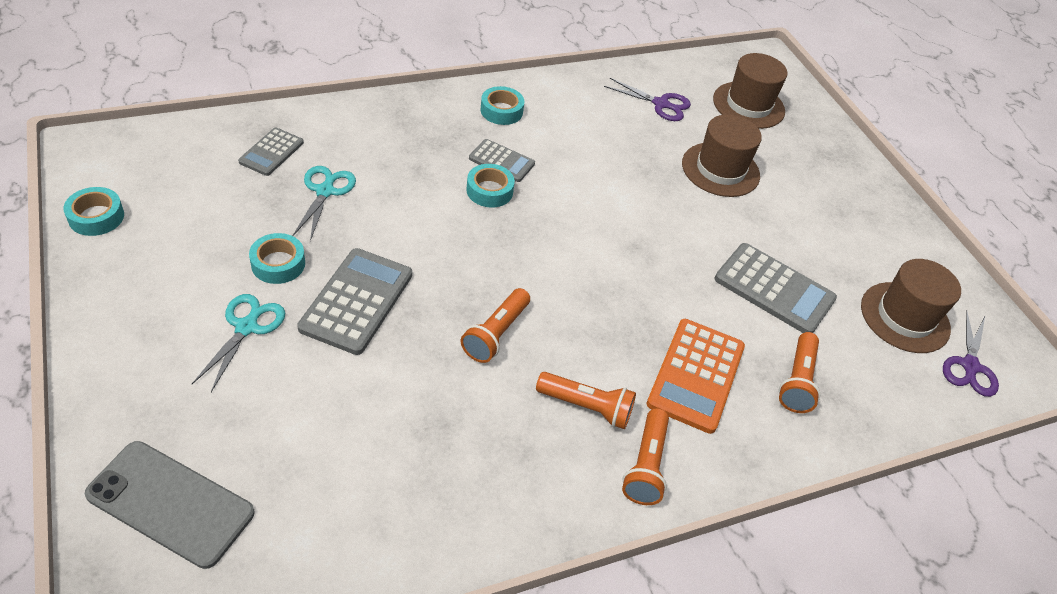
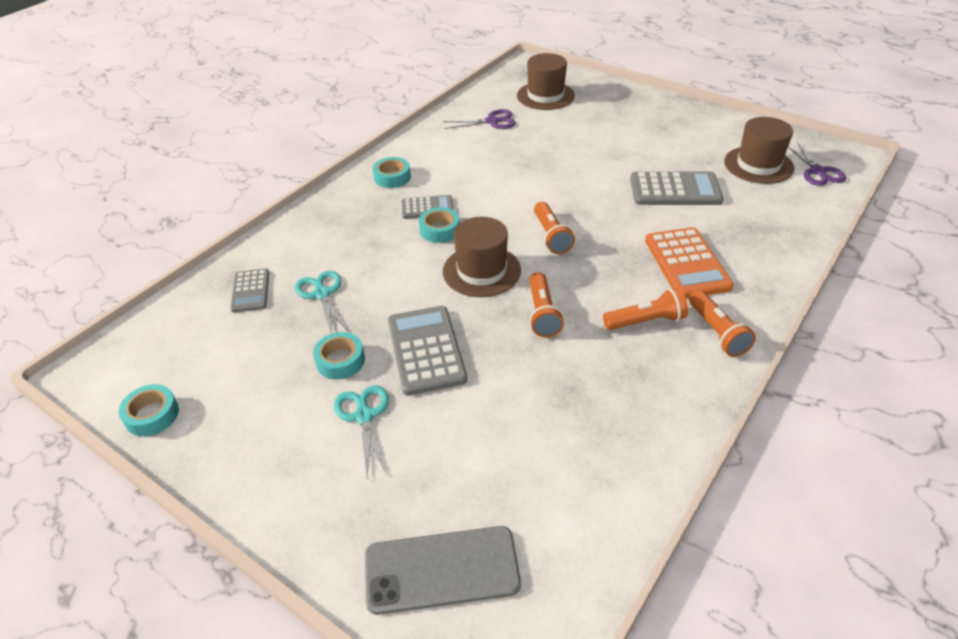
camera: 25 degrees left, 5 degrees down
brown hat [682,114,762,197] -> brown hat moved to [443,217,521,297]
orange flashlight [779,332,820,413] -> orange flashlight moved to [534,202,575,254]

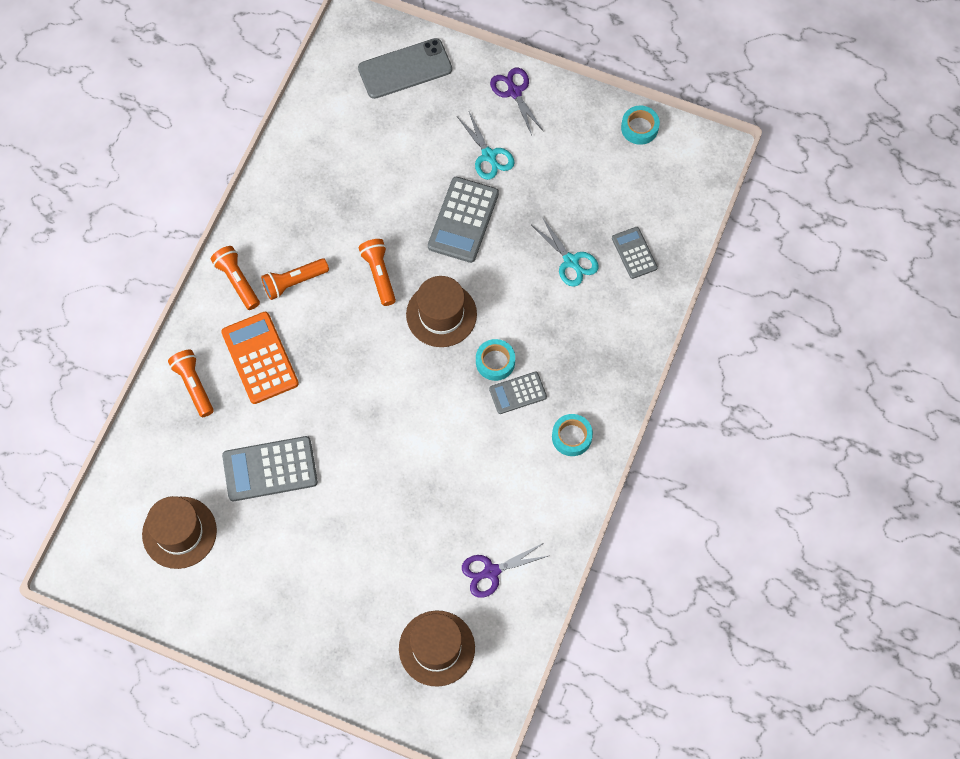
camera: 165 degrees right, 25 degrees up
turquoise tape [313,332,365,379] -> none
grey calculator [388,306,467,396] -> grey calculator turned 45 degrees clockwise [428,177,499,263]
orange flashlight [534,202,575,254] -> orange flashlight moved to [168,350,214,417]
purple scissors [788,141,846,186] -> purple scissors moved to [490,68,544,136]

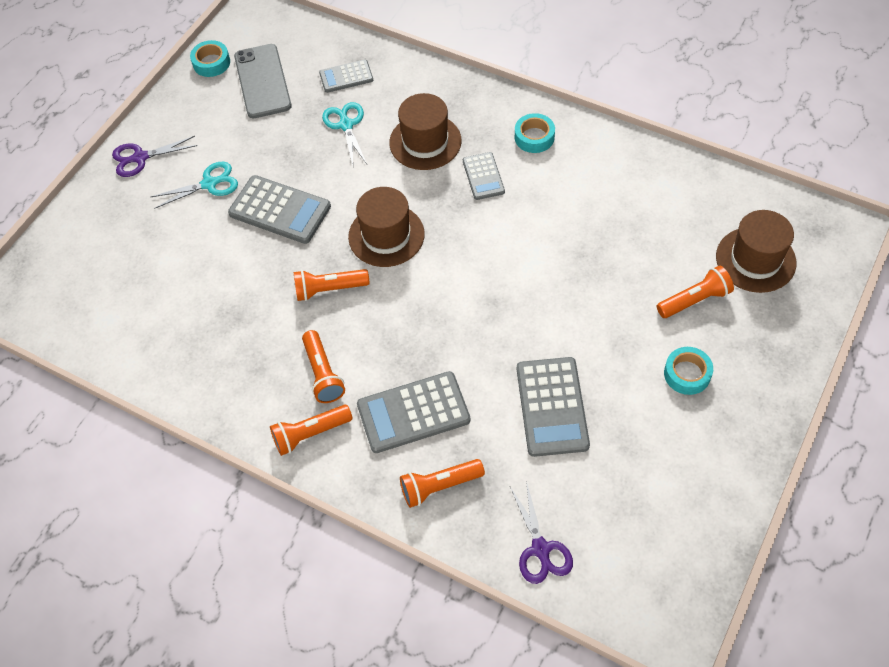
camera: 80 degrees left, 10 degrees down
brown hat [142,496,217,569] -> brown hat moved to [389,93,462,170]
orange calculator [221,312,299,404] -> grey calculator [357,371,471,453]
grey phone [358,38,452,99] -> grey phone moved to [234,44,292,118]
purple scissors [462,543,548,598] -> purple scissors moved to [510,481,573,584]
turquoise tape [476,339,515,381] -> turquoise tape moved to [664,347,713,395]
turquoise scissors [532,217,599,287] -> turquoise scissors turned 75 degrees counterclockwise [322,102,367,165]
none -> orange flashlight [657,266,734,318]

